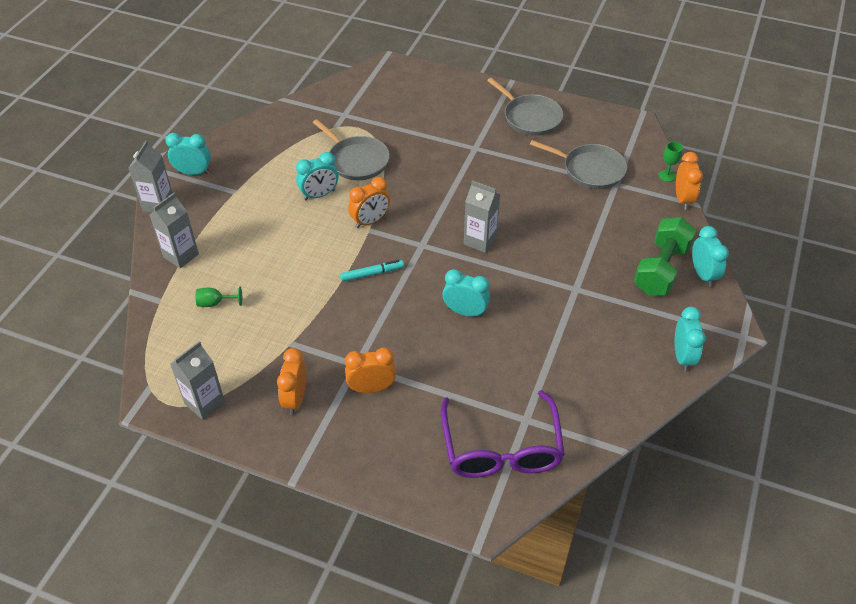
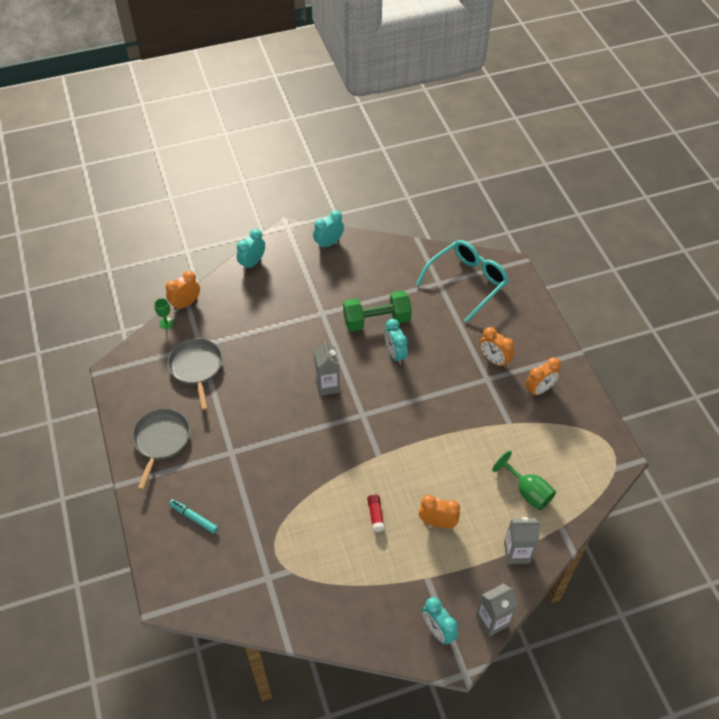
camera: 130 degrees left, 5 degrees up
grey carton [170,341,225,420] -> none
green goblet [195,287,242,307] -> green goblet [492,451,556,511], size x1.67
turquoise clock [296,152,338,200] -> red glue stick [367,494,385,532]
grey pan [313,119,390,180] -> none
turquoise marker [340,260,404,282] -> turquoise marker moved to [169,499,218,533]
orange clock [348,177,390,228] -> orange clock moved to [419,495,460,529]
purple glasses [441,390,565,478] -> turquoise glasses [416,240,509,322]
green dumbbell [634,217,696,296] -> green dumbbell moved to [343,290,412,332]

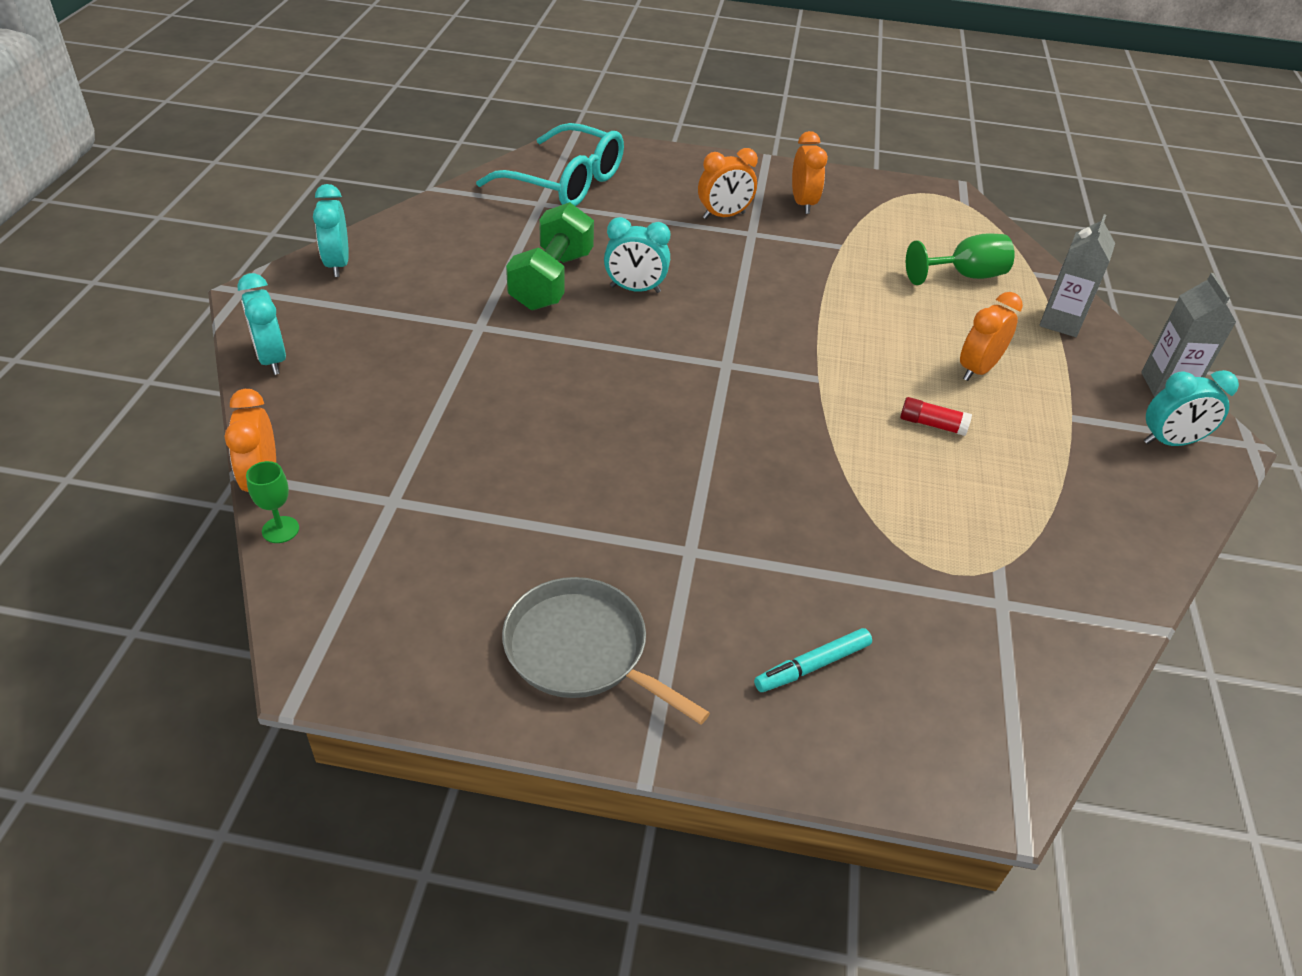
camera: 65 degrees left, 10 degrees down
grey pan [167,338,222,410] -> none
grey carton [314,340,340,396] -> none
turquoise glasses [416,240,509,322] -> turquoise glasses turned 135 degrees clockwise [476,123,624,206]

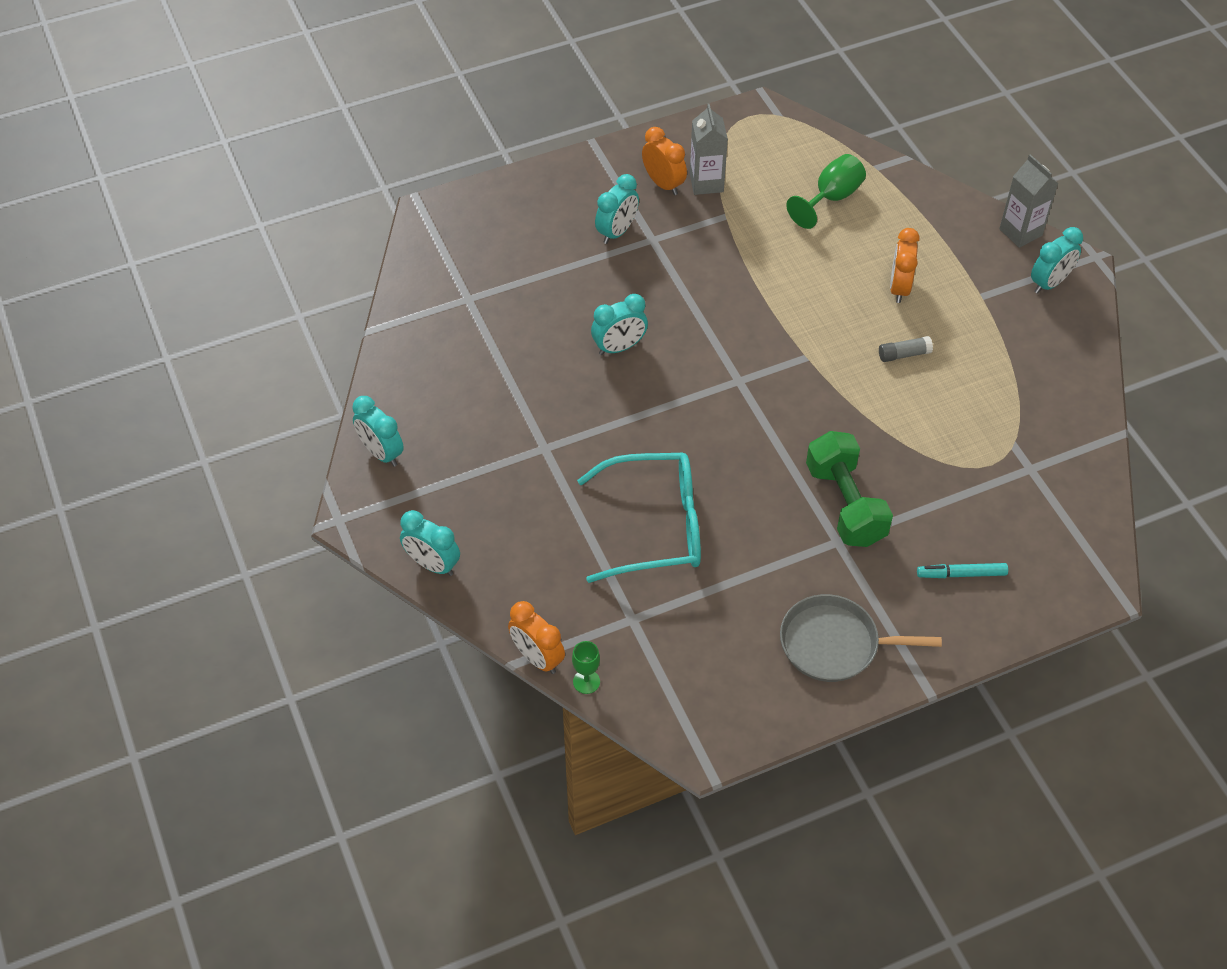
camera: 30 degrees left, 10 degrees up
turquoise glasses [476,123,624,206] -> turquoise glasses moved to [577,453,701,583]
green dumbbell [506,202,594,310] -> green dumbbell moved to [806,431,893,547]
orange clock [698,148,758,219] -> turquoise clock [595,174,639,244]
turquoise marker [754,628,872,692] -> turquoise marker turned 60 degrees clockwise [917,563,1008,578]
red glue stick [900,397,972,436] -> grey glue stick [879,336,933,362]
grey carton [1039,214,1115,337] -> grey carton moved to [690,103,728,195]

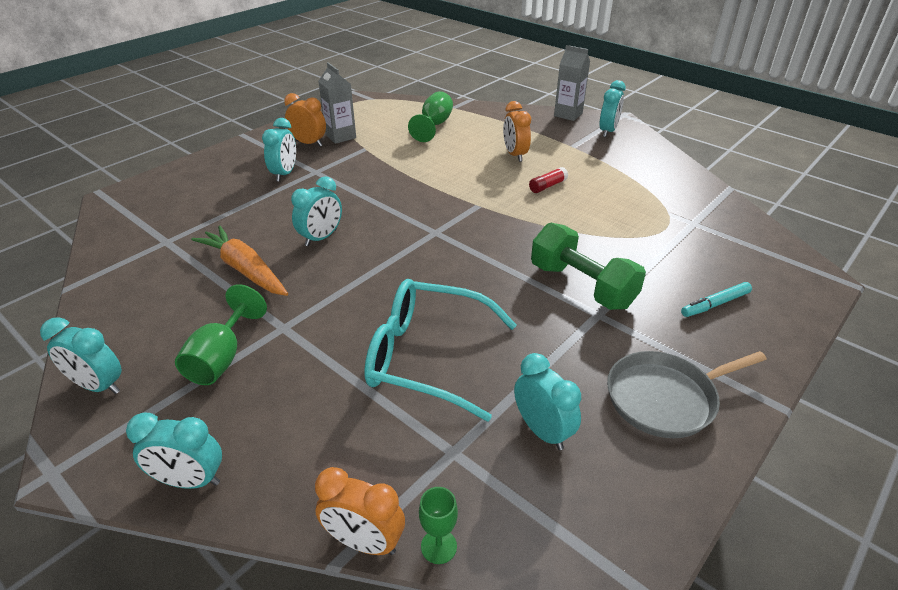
camera: 25 degrees left, 15 degrees down
turquoise glasses [577,453,701,583] -> turquoise glasses turned 135 degrees counterclockwise [364,279,517,422]
grey glue stick [879,336,933,362] -> red glue stick [529,167,568,193]
none -> green goblet [175,284,267,385]
none -> orange carrot [191,226,288,296]
none -> turquoise clock [514,353,581,450]

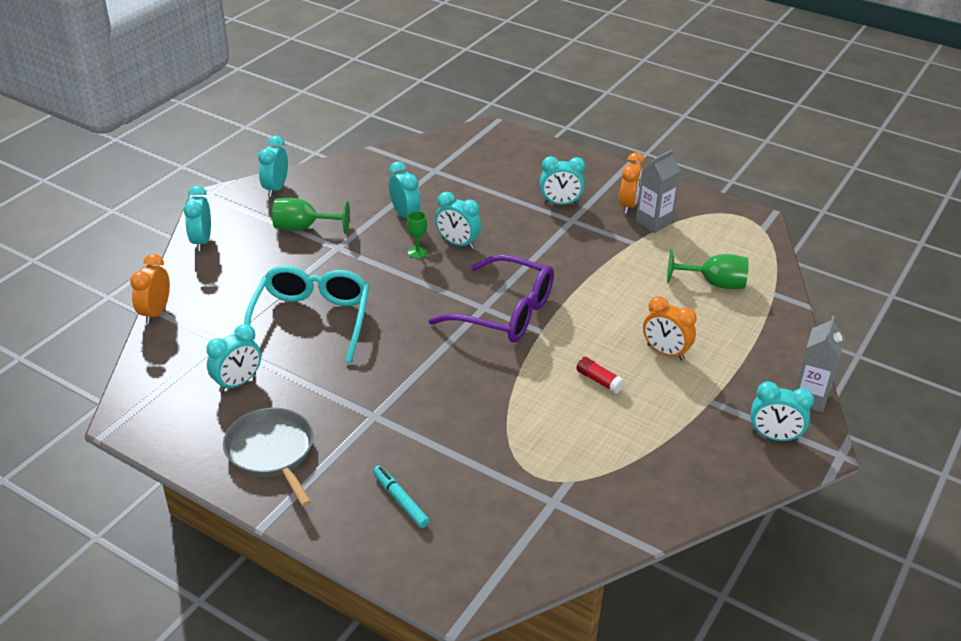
camera: 80 degrees right, 0 degrees up
orange carrot [191,226,288,296] -> turquoise clock [389,162,421,218]
green goblet [419,487,458,564] -> green goblet moved to [407,211,427,258]
orange clock [503,101,531,162] -> orange clock turned 120 degrees counterclockwise [643,296,697,361]
green dumbbell [531,223,646,310] -> none
none -> purple glasses [428,254,554,342]

